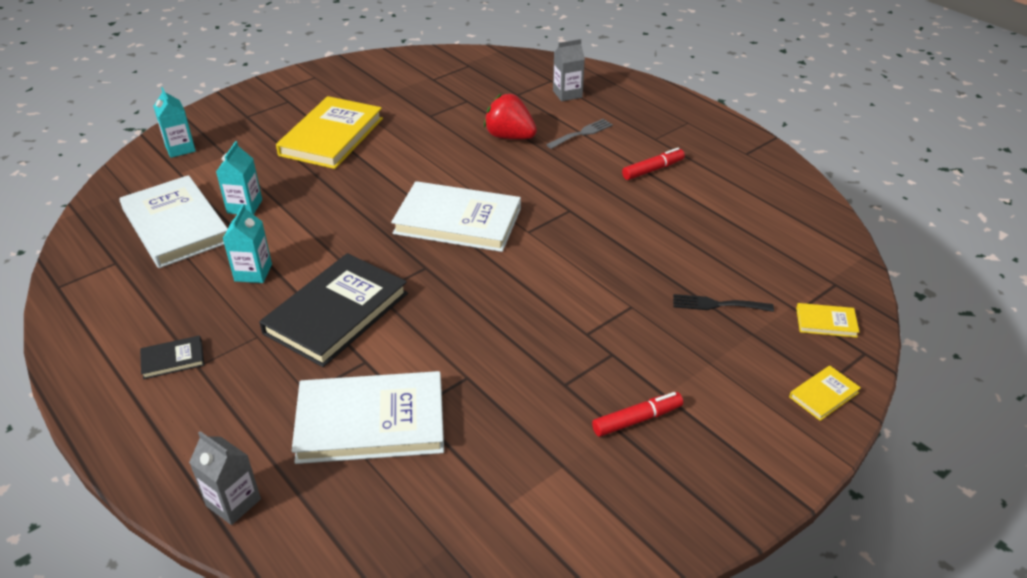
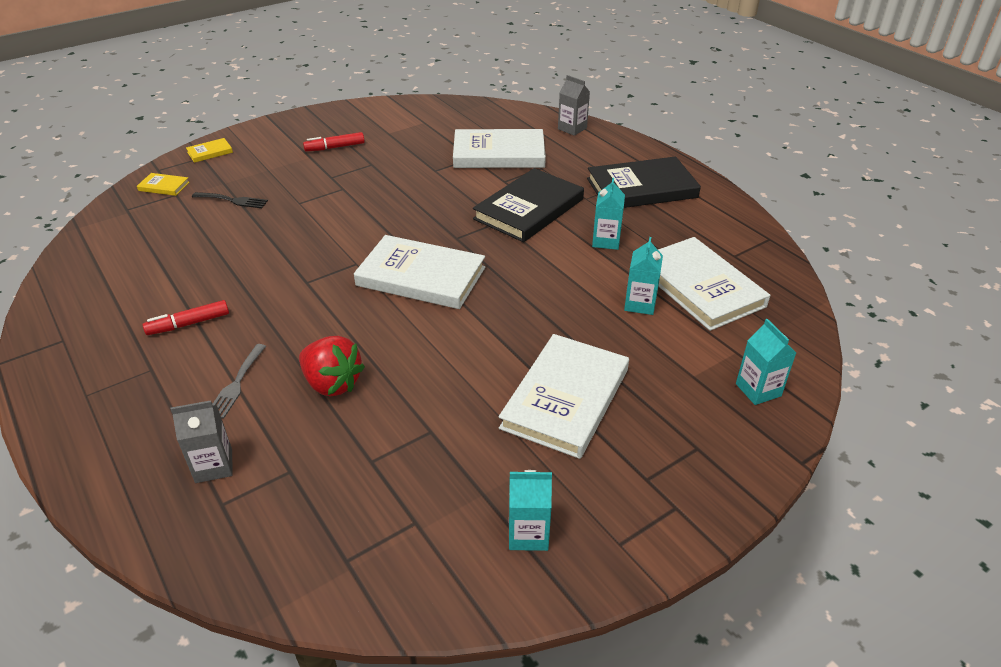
camera: 175 degrees left, 0 degrees up
black book [140,335,204,379] -> black book [587,156,701,208], size x2.30
yellow book [276,96,383,169] -> white book [499,334,629,459]
grey fork [546,119,613,149] -> grey fork turned 45 degrees counterclockwise [212,344,266,418]
none -> turquoise carton [509,470,552,551]

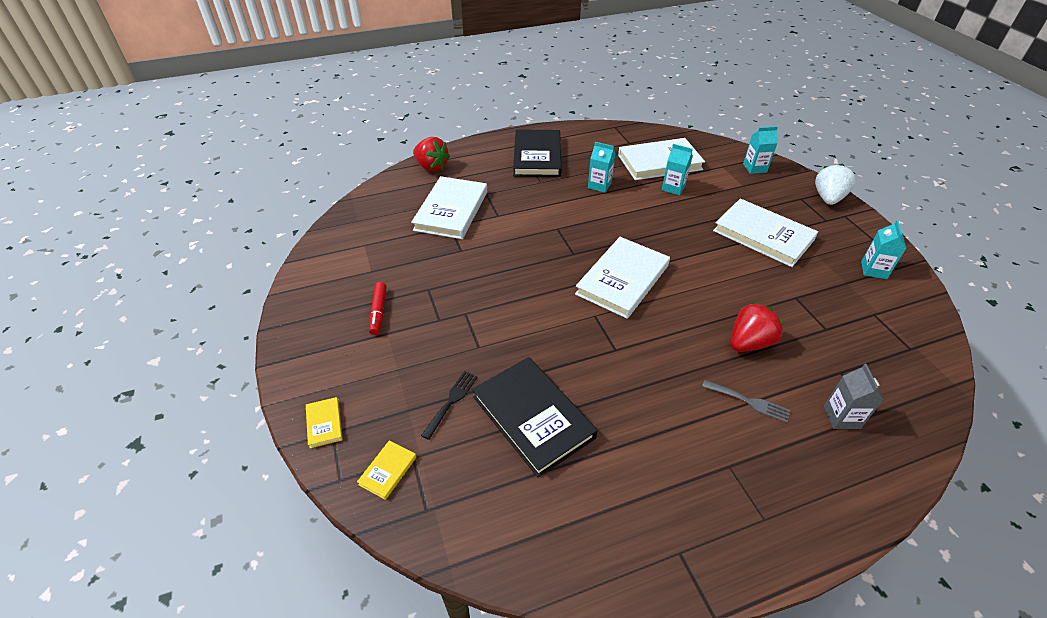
camera: 75 degrees left, 5 degrees up
red marker [143,300,229,335] -> none
black book [473,168,584,242] -> black book moved to [472,357,597,478]
grey carton [558,75,590,136] -> red strawberry [413,137,450,172]
none -> white strawberry [815,164,856,205]

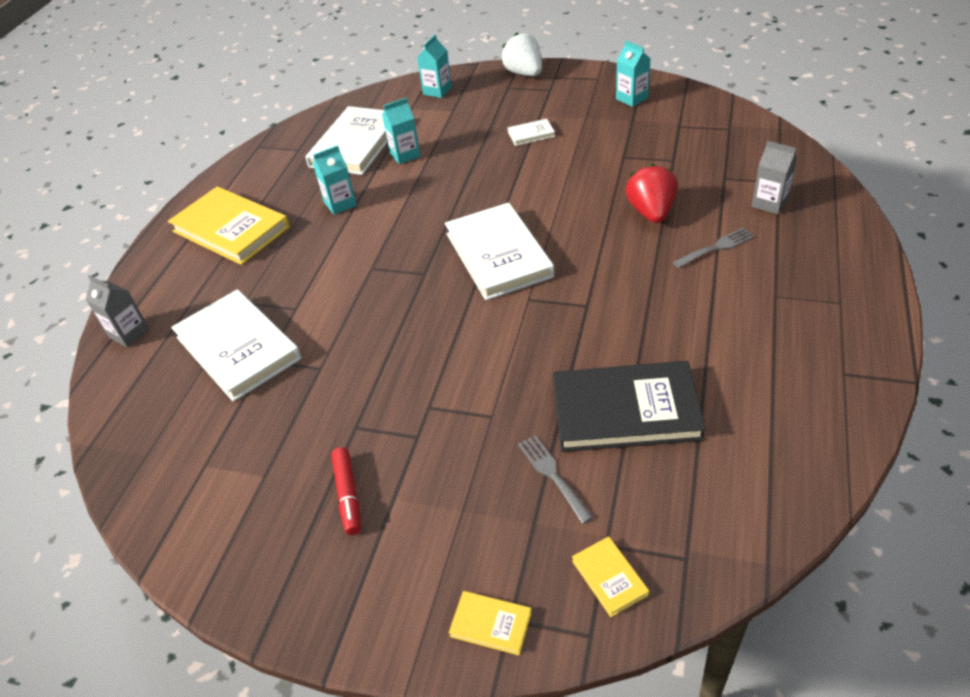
camera: 50 degrees left, 0 degrees up
red marker [369,282,387,335] -> red marker turned 45 degrees clockwise [331,447,361,535]
red strawberry [413,137,450,172] -> grey carton [86,275,149,347]
black fork [421,371,478,440] -> grey fork [518,435,594,524]
black book [513,129,562,177] -> yellow book [168,186,290,265]
white book [713,199,818,267] -> white book [508,119,555,146], size x0.44

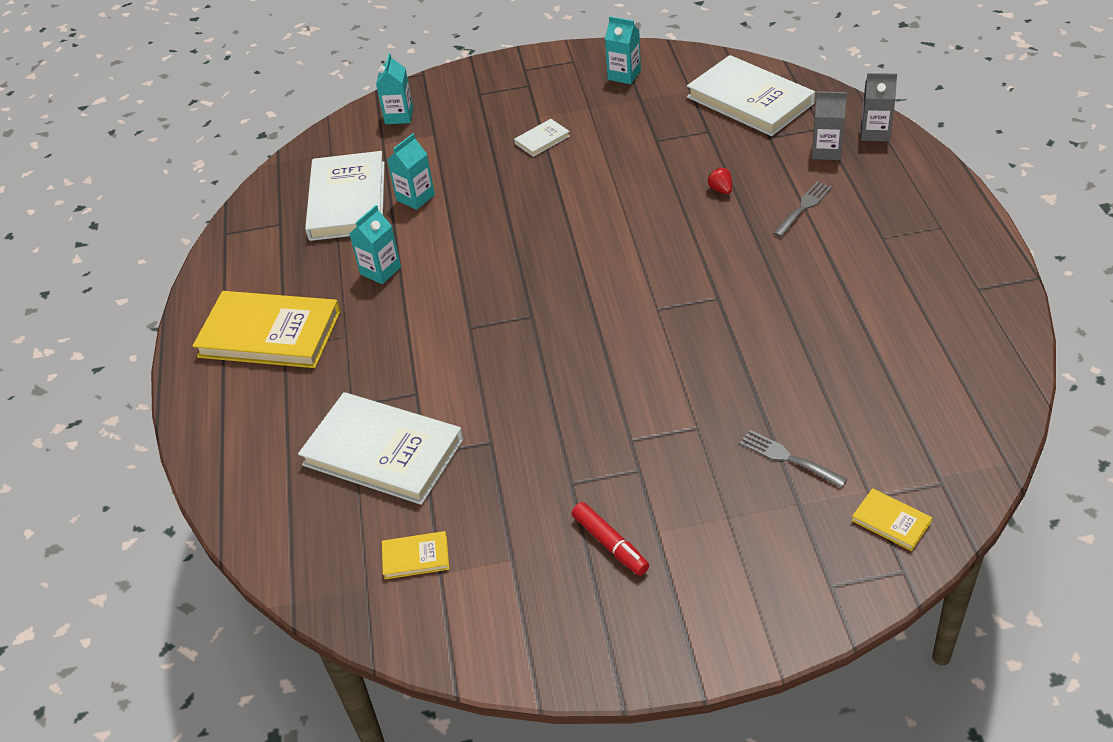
camera: 25 degrees left, 0 degrees up
grey carton [86,275,149,347] -> grey carton moved to [861,73,897,141]
white book [445,203,555,300] -> white book moved to [687,55,815,136]
yellow book [449,591,532,655] -> yellow book moved to [382,531,449,579]
white strawberry [501,32,542,76] -> none
black book [553,361,706,452] -> none
red strawberry [626,164,677,223] -> red strawberry [707,167,732,194], size x0.46

